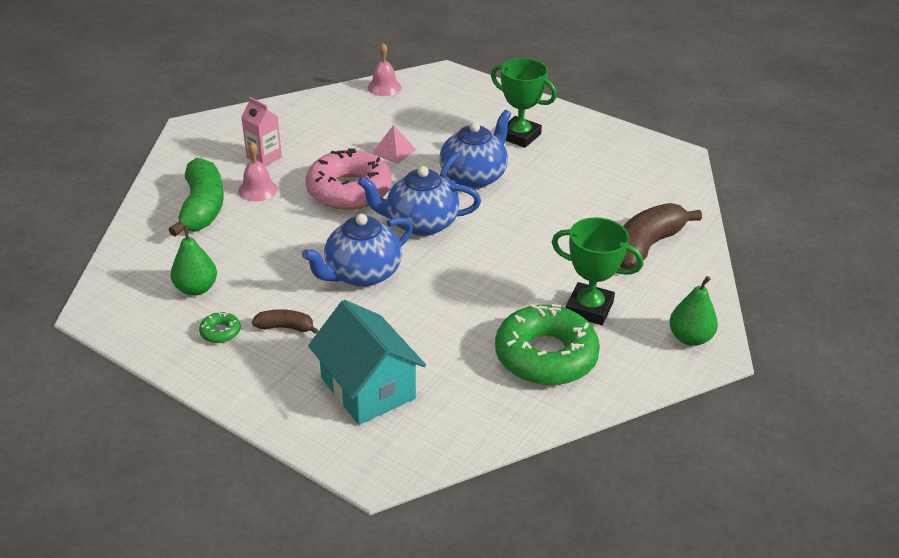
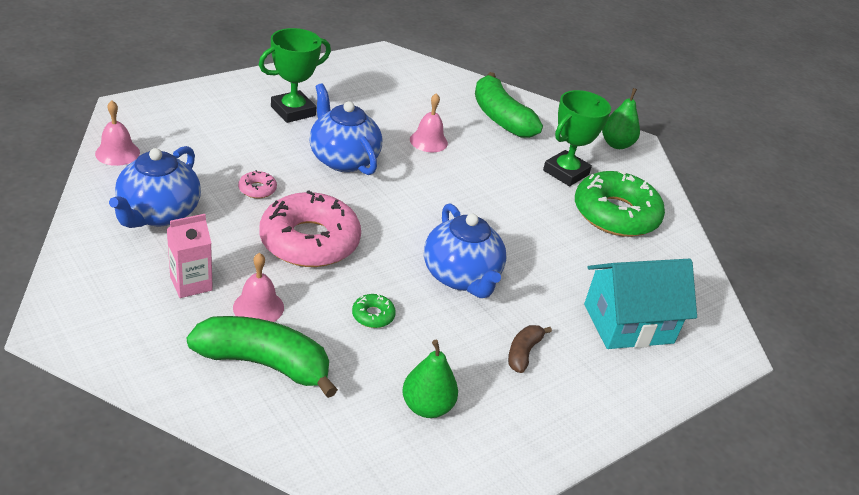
camera: 75 degrees left, 0 degrees up
green donut [199,312,241,343] -> green donut moved to [352,294,396,328]
blue teapot [358,166,481,236] -> blue teapot moved to [109,146,201,228]
pink pyramid [371,125,416,164] -> pink donut [238,170,277,199]
brown banana [620,203,702,269] -> green banana [475,72,543,138]
none -> pink bell [410,93,448,152]

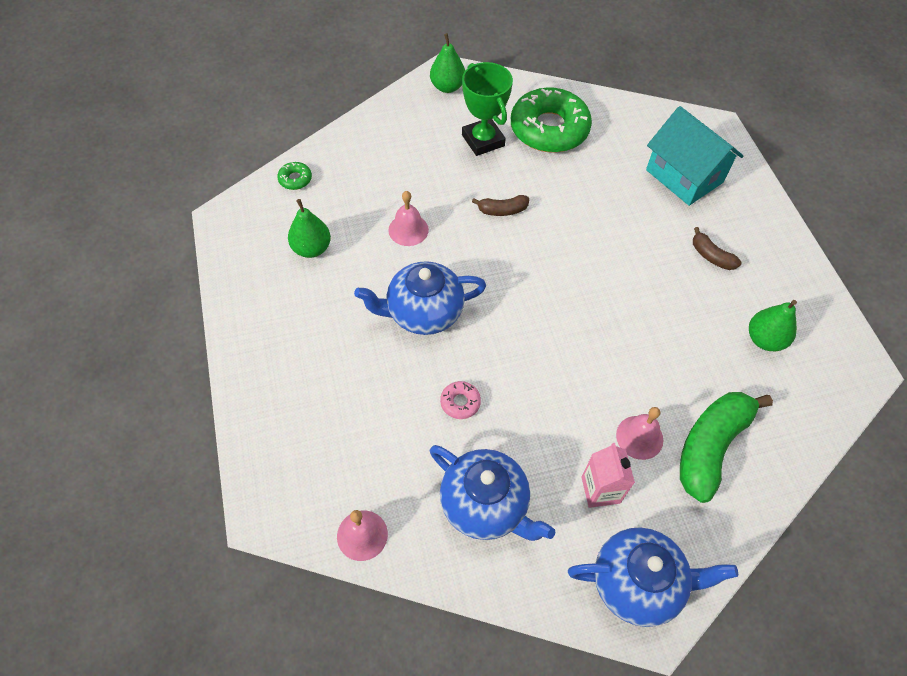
camera: 65 degrees left, 20 degrees up
green trophy [259,28,331,123] -> none
pink donut [260,190,361,267] -> none
green donut [352,294,396,328] -> green donut moved to [277,162,312,190]
blue teapot [424,203,507,298] -> blue teapot moved to [568,527,738,627]
green banana [475,72,543,138] -> none
turquoise house [584,258,697,349] -> turquoise house turned 45 degrees counterclockwise [646,106,743,206]
none -> green pear [288,199,331,258]
none -> brown banana [472,195,529,216]

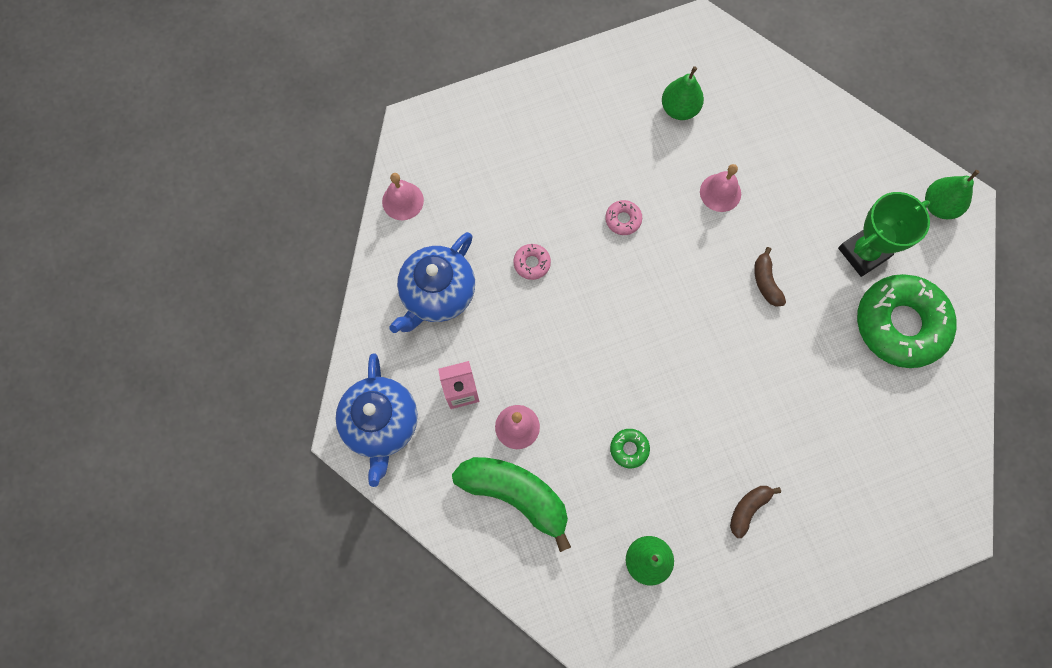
camera: 85 degrees right, 15 degrees up
green donut [277,162,312,190] -> green donut moved to [610,429,650,468]
blue teapot [354,261,486,335] -> pink donut [605,200,642,235]
turquoise house [646,106,743,206] -> none

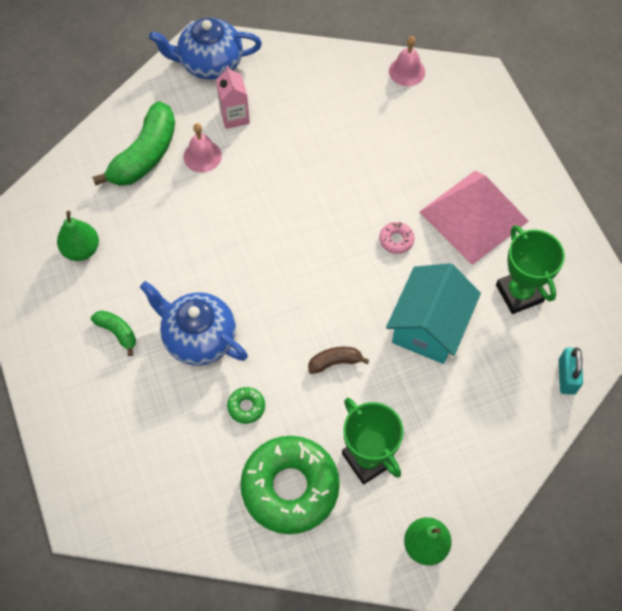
camera: 90 degrees right, 10 degrees down
blue teapot [389,232,475,333] -> blue teapot moved to [140,281,248,365]
pink donut [513,244,551,280] -> none
green donut [610,429,650,468] -> green donut moved to [227,387,265,424]
green pear [662,66,704,120] -> green trophy [496,225,565,314]
pink bell [700,164,741,212] -> turquoise house [386,263,481,364]
brown banana [730,486,781,538] -> green banana [91,311,136,356]
none -> pink pyramid [419,170,529,265]
none -> turquoise padlock [559,348,583,395]

